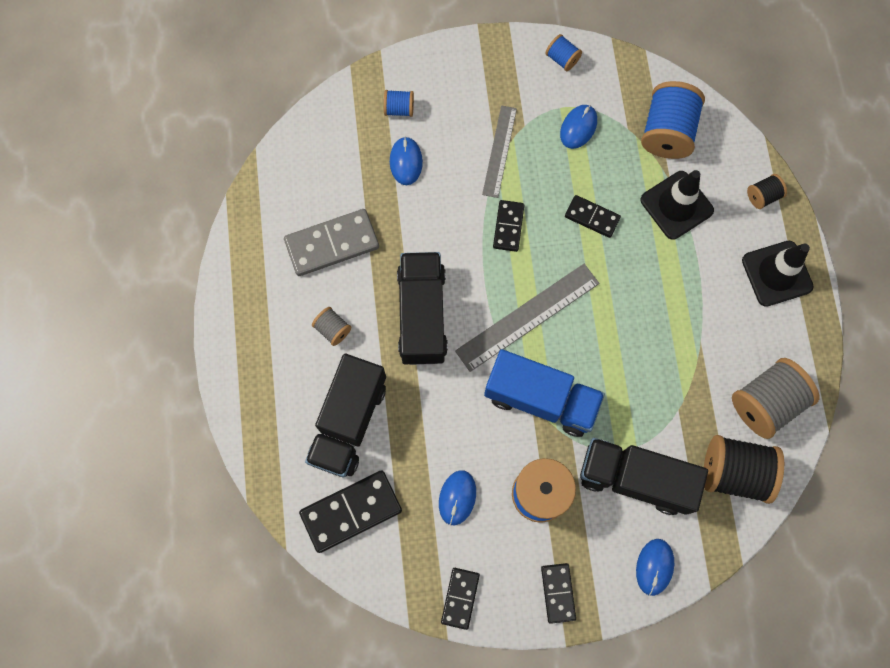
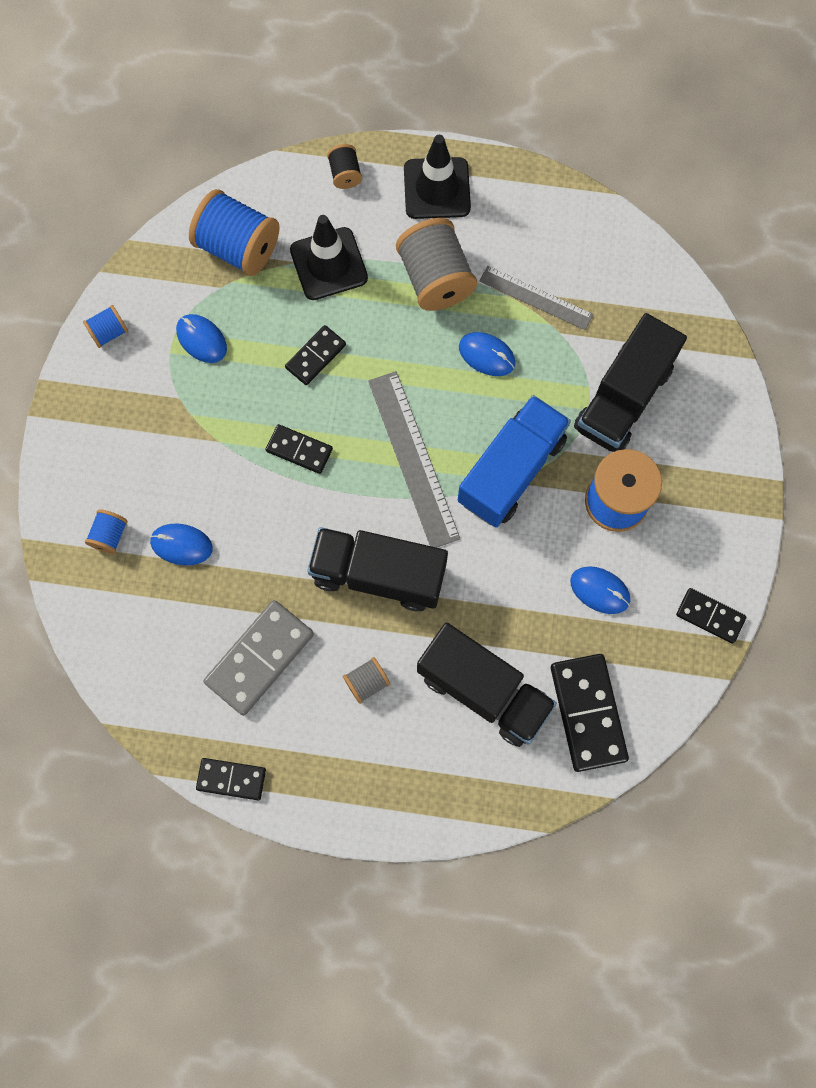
camera: 75 degrees left, 0 degrees up
grey domino [284,209,379,276] -> grey domino turned 45 degrees clockwise [204,600,314,716]
grey ruler [482,105,517,198] -> grey ruler moved to [479,266,593,330]
black domino [541,563,576,624] -> black domino moved to [196,758,266,800]
blue mouse [636,539,674,596] -> blue mouse moved to [459,332,515,376]
black spool [704,435,784,504] -> none
grey spool [732,358,820,439] -> grey spool moved to [396,218,477,311]

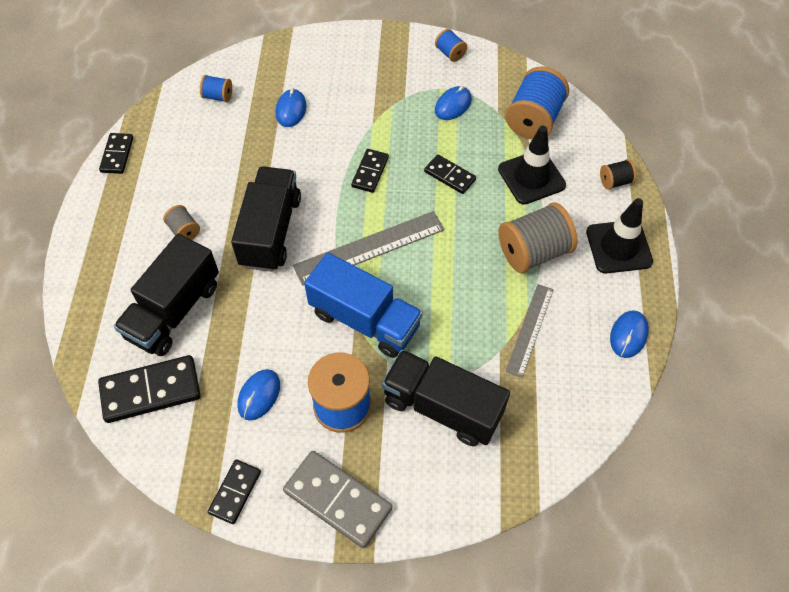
camera: 85 degrees right, 15 degrees down
blue spool [85,509,128,554] -> blue spool moved to [200,75,232,102]
grey domino [204,600,314,716] -> grey domino moved to [283,451,392,548]
blue mouse [459,332,515,376] -> blue mouse moved to [610,310,649,358]

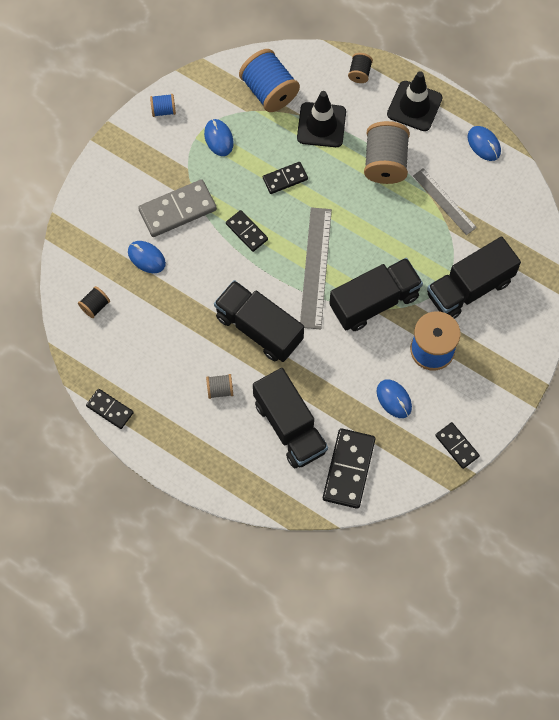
camera: 60 degrees left, 10 degrees up
blue spool [200,75,232,102] -> black spool [78,286,110,318]
grey domino [283,451,392,548] -> grey domino moved to [138,179,217,237]
blue truck [304,252,423,358] -> black truck [329,258,423,331]

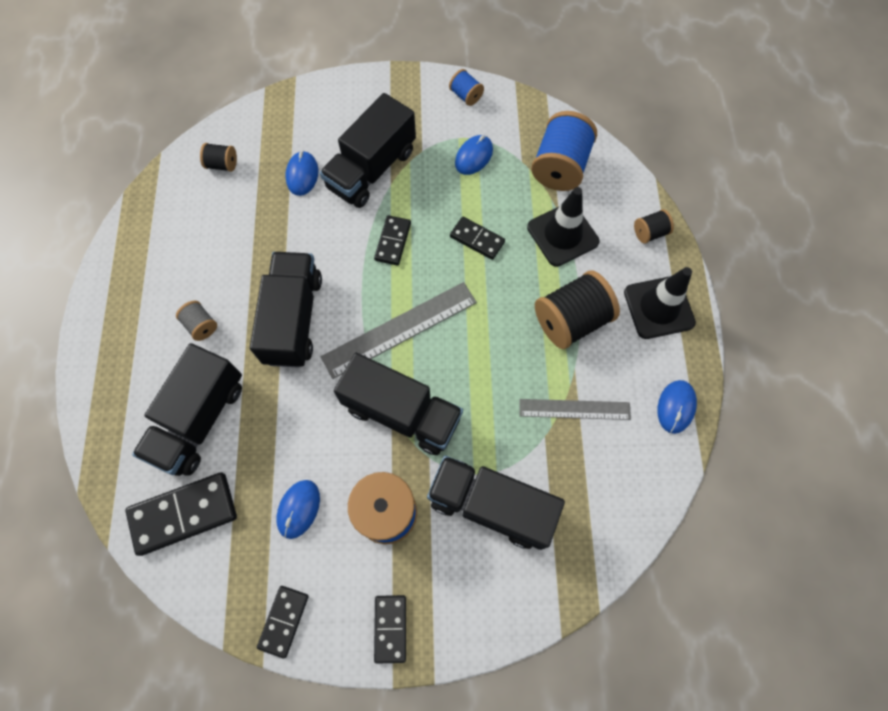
camera: 55 degrees right, 0 degrees up
black domino [86,389,134,429] -> black domino moved to [374,595,406,664]
grey domino [138,179,217,237] -> black truck [320,93,416,208]
grey spool [364,121,410,184] -> black spool [535,271,620,349]
grey ruler [413,169,477,235] -> grey ruler turned 75 degrees clockwise [519,399,631,420]

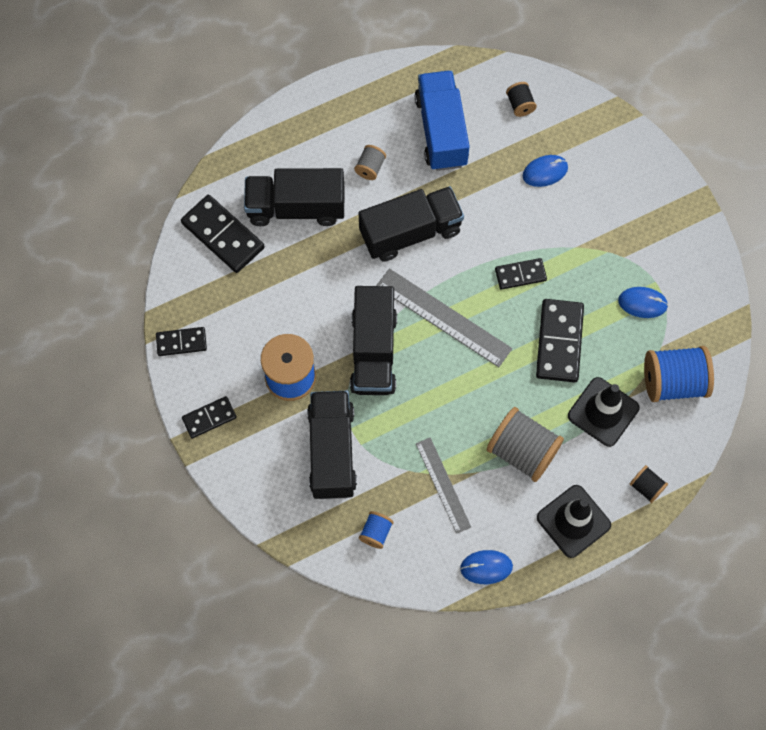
camera: 65 degrees right, 0 degrees up
blue mouse [276,480,320,539] -> none
black truck [320,93,416,208] -> none
blue spool [449,69,484,106] -> blue spool moved to [359,511,394,549]
black domino [450,216,505,260] -> black domino [536,299,584,383], size x1.70
black spool [535,271,620,349] -> grey spool [487,407,564,482]
none -> blue truck [415,70,470,171]

